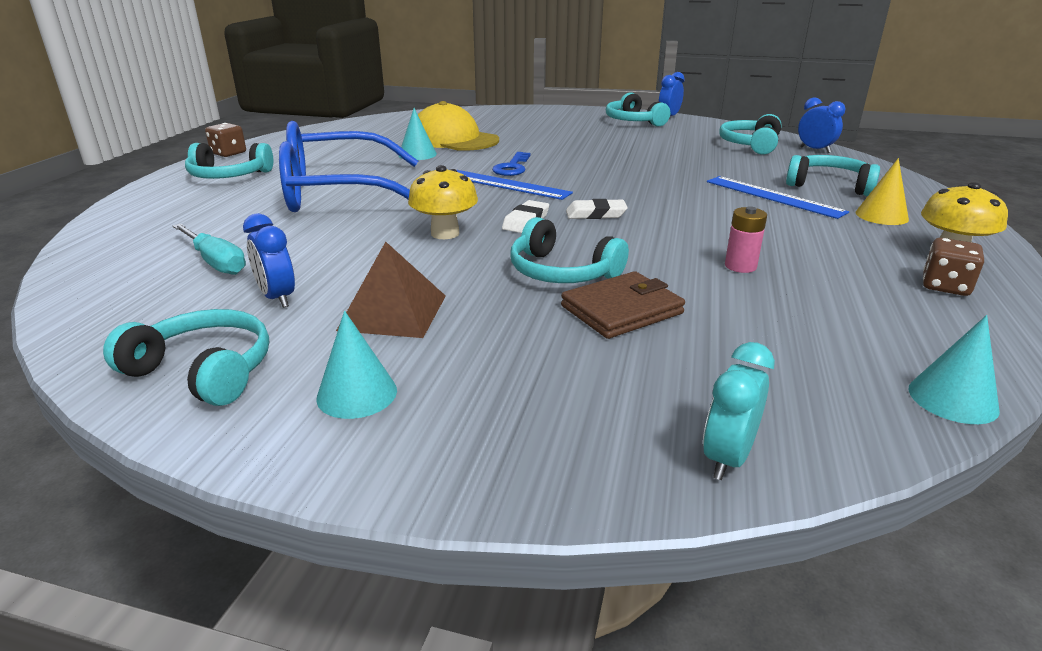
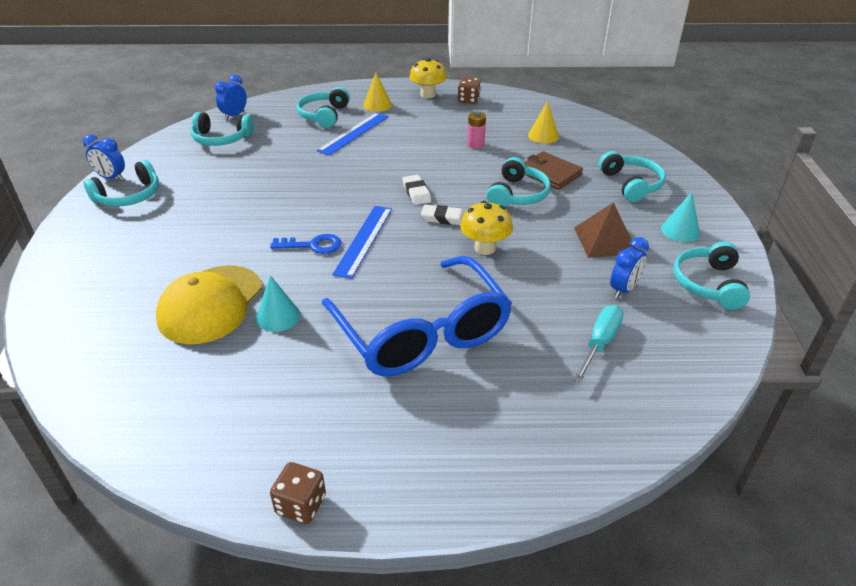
camera: 105 degrees left, 10 degrees up
turquoise headphones [185,143,273,179] -> turquoise headphones moved to [599,151,666,202]
turquoise clock [703,342,775,480] -> none
turquoise cone [909,315,1000,424] -> none
none -> yellow cone [528,101,559,144]

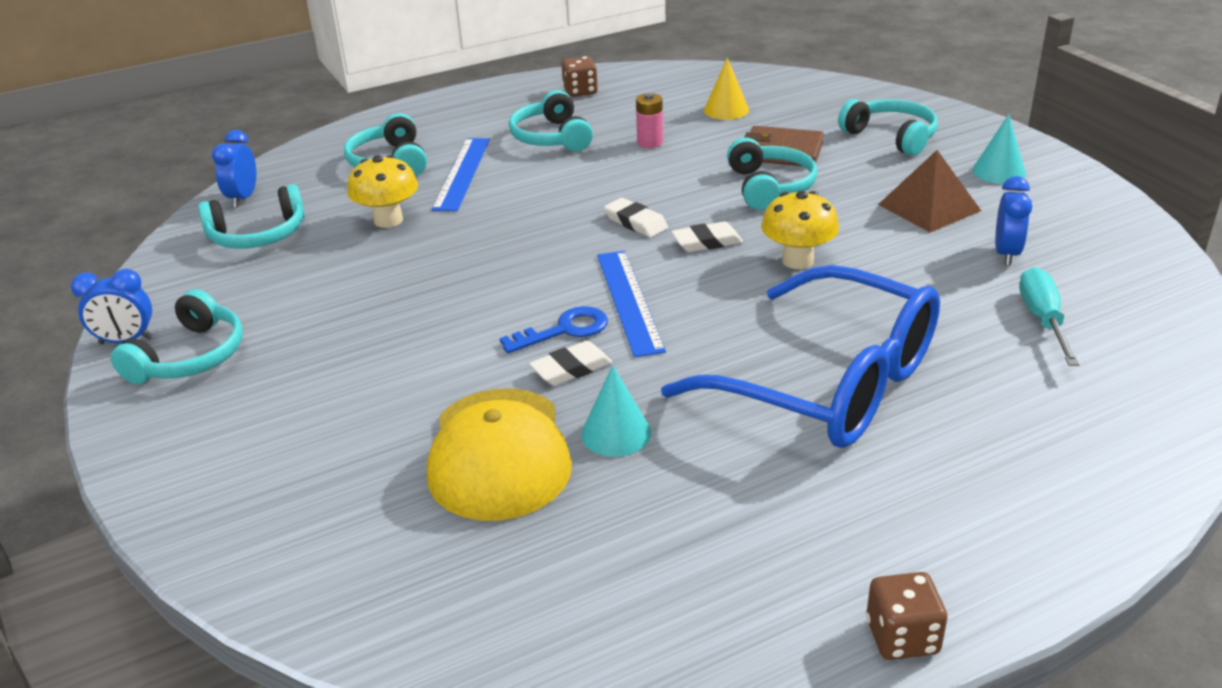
camera: 25 degrees left, 5 degrees down
yellow cone [363,73,392,112] -> none
yellow mushroom [410,58,447,98] -> yellow mushroom moved to [347,155,418,228]
turquoise headphones [673,242,750,310] -> turquoise headphones moved to [509,90,593,151]
none -> white eraser [529,341,613,386]

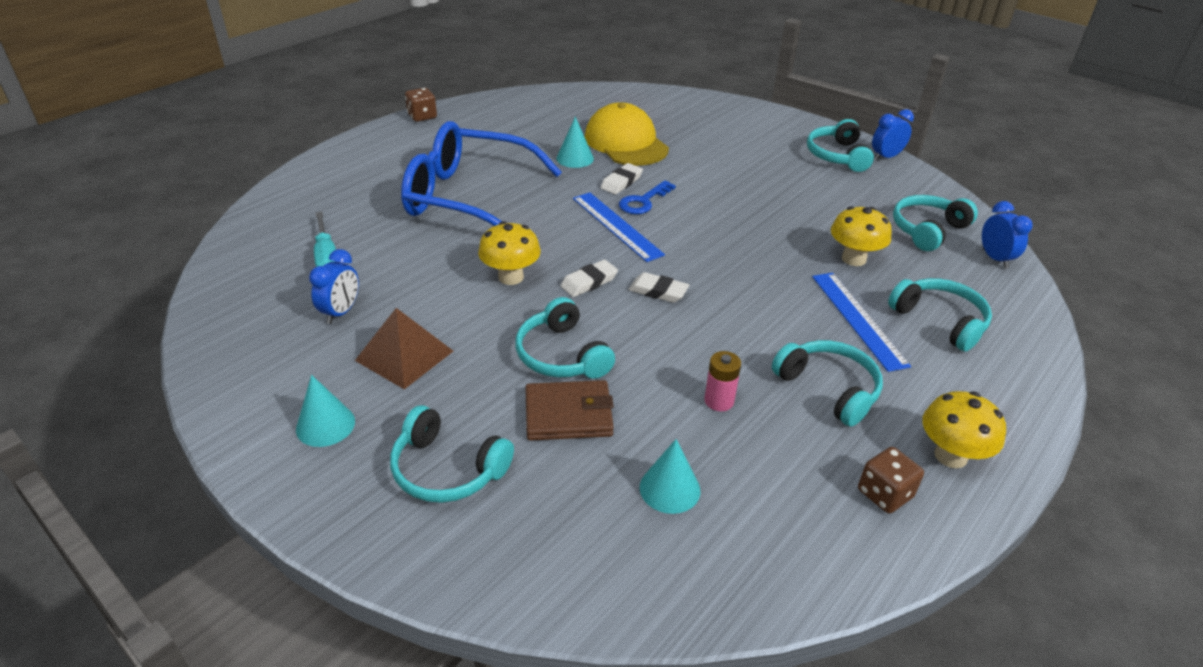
camera: 155 degrees right, 5 degrees up
yellow cone [704,58,749,120] -> turquoise cone [640,439,700,514]
blue clock [995,176,1032,265] -> blue clock turned 150 degrees counterclockwise [309,249,359,324]
none -> yellow mushroom [922,391,1006,468]

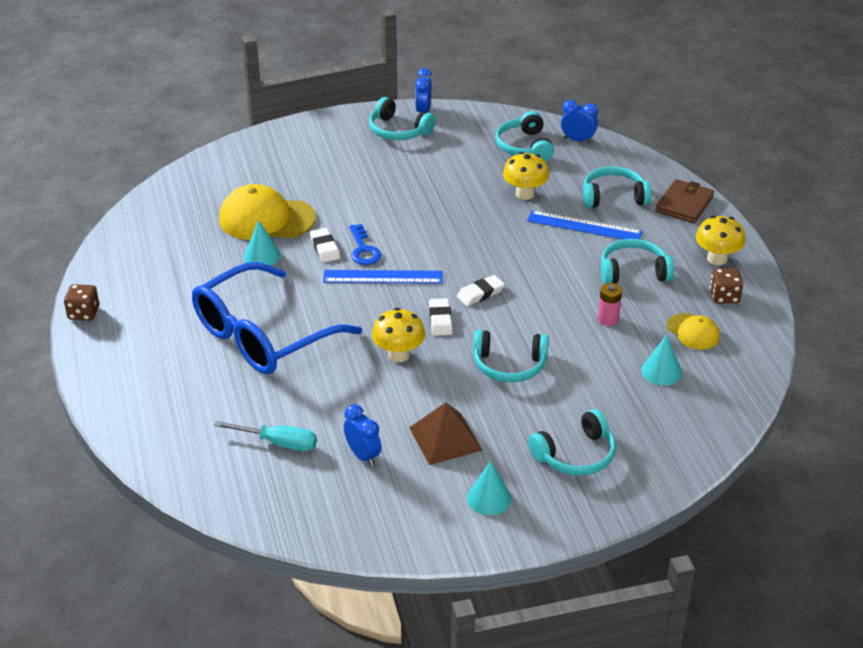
camera: 55 degrees left, 0 degrees up
brown wallet [525,380,614,441] -> brown wallet moved to [655,179,714,223]
none -> yellow cap [667,313,720,350]

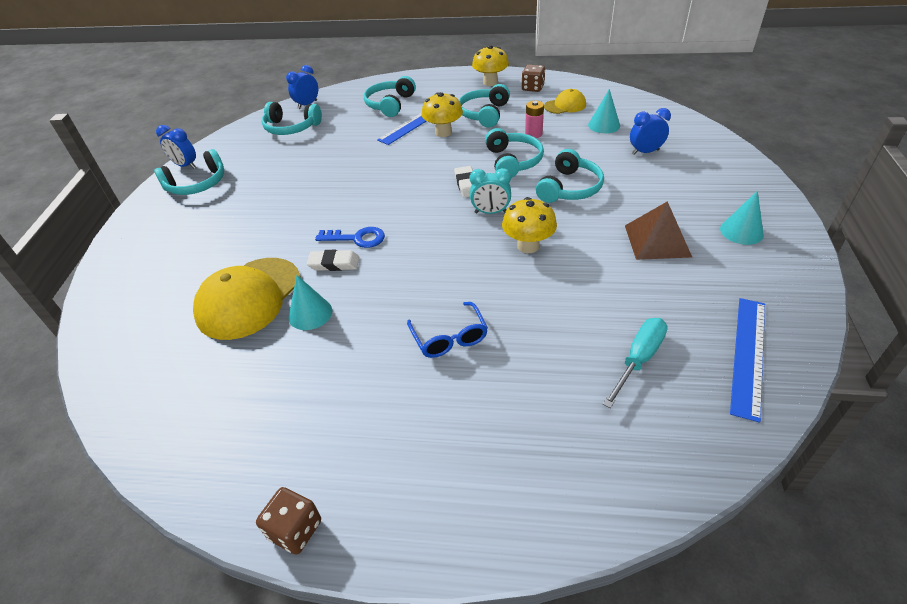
camera: 65 degrees left, 5 degrees up
blue glasses [192,262,362,374] -> blue glasses [407,302,488,358], size x0.43
blue ruler [323,270,443,284] -> blue ruler moved to [730,298,765,423]
blue clock [344,404,381,466] -> blue clock moved to [630,108,671,155]
white eraser [429,298,452,336] -> turquoise clock [470,168,511,214]
yellow mushroom [503,152,549,200] -> yellow mushroom moved to [421,92,463,137]
turquoise headphones [528,409,616,476] -> turquoise headphones moved to [485,128,544,178]
brown wallet [655,179,714,223] -> none

